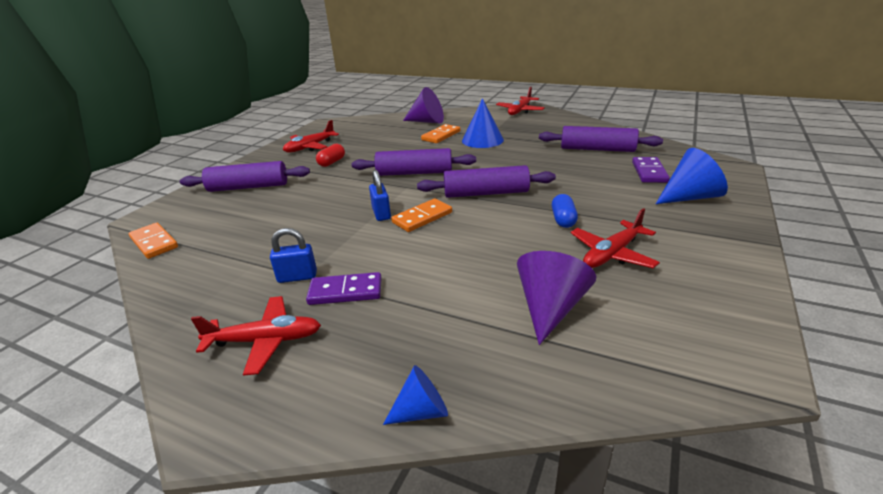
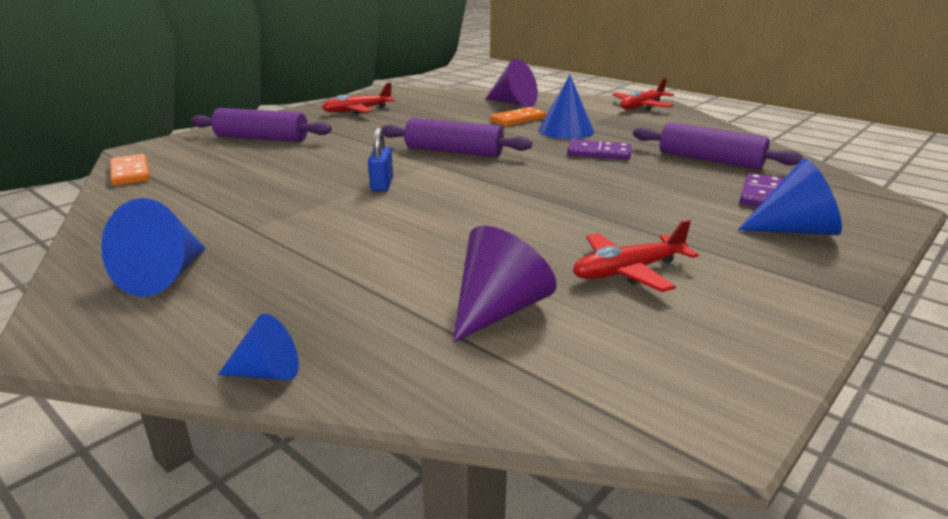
camera: 15 degrees right, 5 degrees down
red plane [191,296,321,376] -> blue cone [101,198,206,297]
blue padlock [270,228,317,283] -> none
purple domino [306,272,381,305] -> purple domino moved to [568,140,631,160]
red capsule [316,144,345,167] -> none
orange domino [391,198,452,232] -> none
purple rolling pin [417,165,556,198] -> none
blue capsule [552,194,578,228] -> none

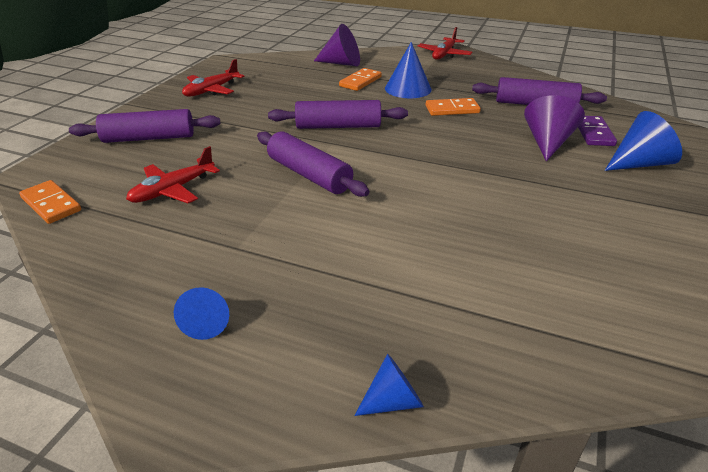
camera: 20 degrees left, 10 degrees up
blue cone [101,198,206,297] -> blue cone [174,287,229,340], size x0.59
blue padlock [368,128,393,191] -> purple rolling pin [257,131,369,197]
purple cone [453,226,557,343] -> purple cone moved to [524,95,585,161]
purple domino [568,140,631,160] -> orange domino [426,98,481,116]
red plane [573,220,699,292] -> red plane moved to [126,146,220,203]

